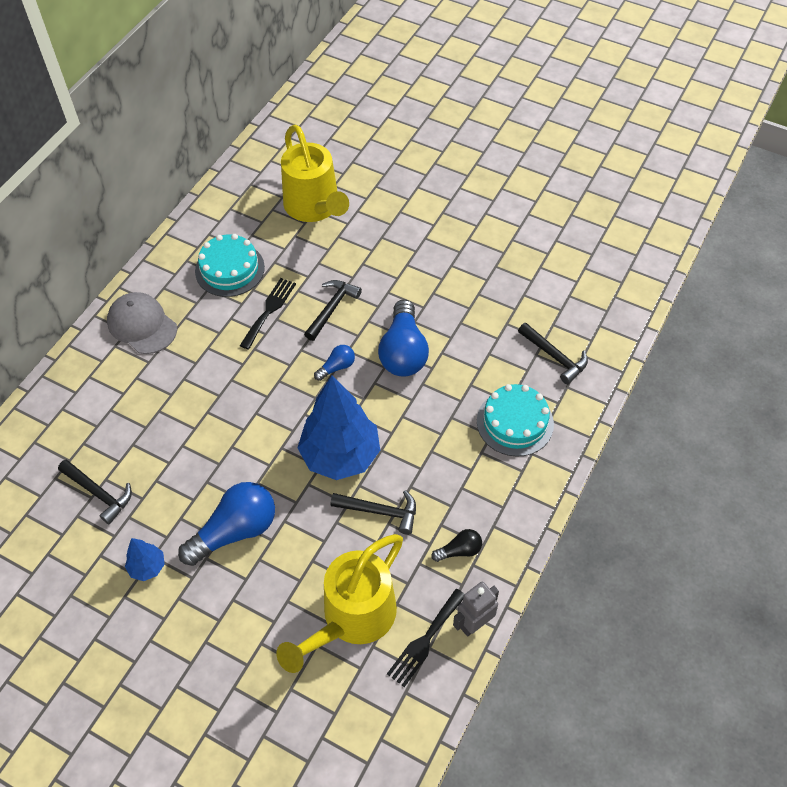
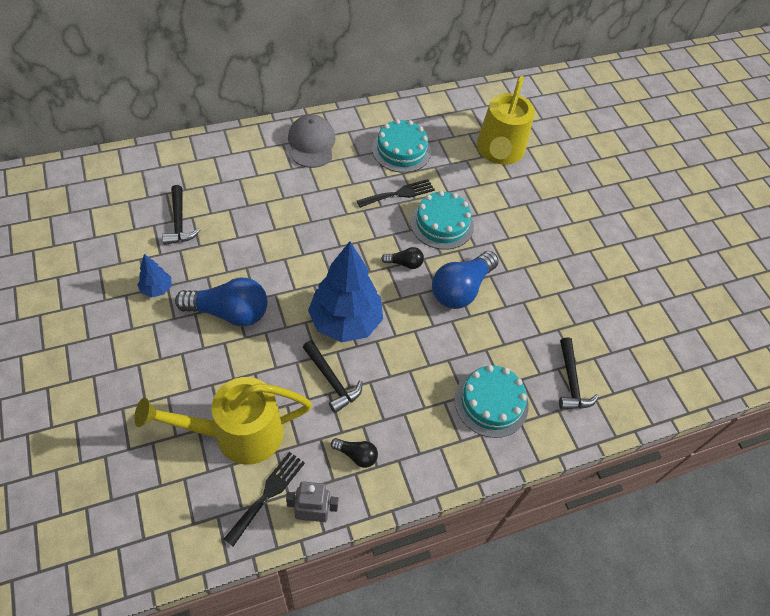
camera: 35 degrees right, 0 degrees up
black hammer [304,280,362,341] -> turquoise cake [410,191,474,250]
blue light bulb [314,345,355,381] -> black light bulb [381,247,424,269]
black fork [387,589,464,687] -> black fork turned 135 degrees clockwise [224,452,305,547]

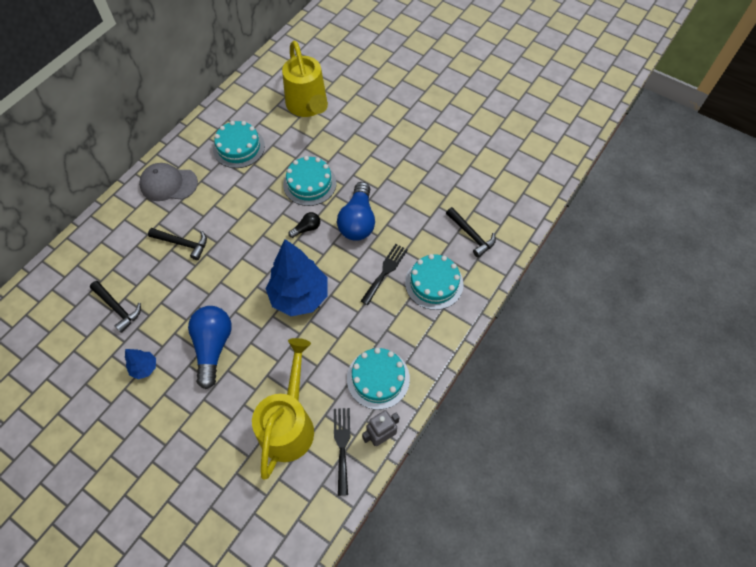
camera: 30 degrees left, 5 degrees up
yellow watering can [134,377,312,465] -> yellow watering can turned 150 degrees clockwise [252,338,314,479]
blue light bulb [175,277,268,326] -> blue light bulb turned 60 degrees counterclockwise [188,306,232,389]
grey cap [288,115,335,168] -> grey cap turned 45 degrees counterclockwise [139,163,198,201]
black hammer [303,340,362,413] -> black hammer moved to [148,228,207,260]
black light bulb [331,438,378,468] -> turquoise cake [347,348,410,410]
black fork [357,179,435,208] -> black fork moved to [361,244,408,305]

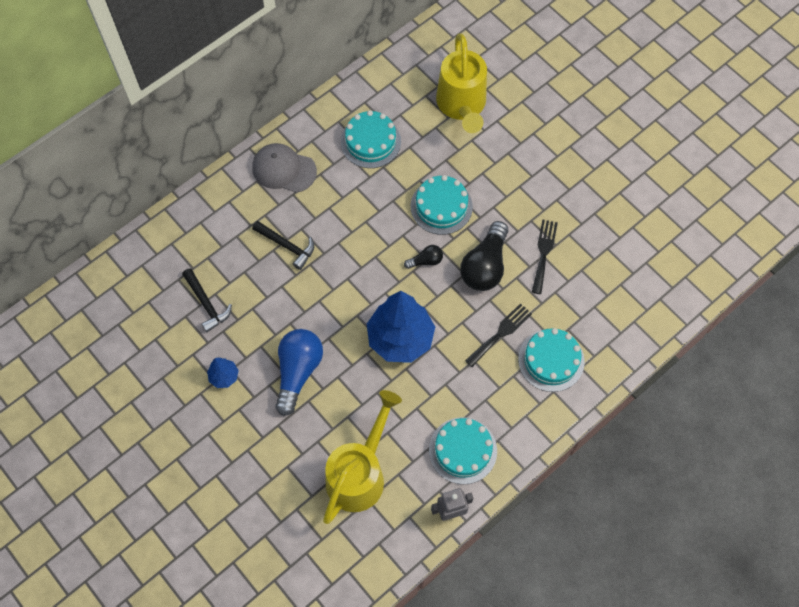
camera: 15 degrees right, 5 degrees up
black fork [334,408,350,496] -> black fork moved to [532,220,558,294]
blue light bulb [337,182,375,241] -> black light bulb [460,221,508,291]
black hammer [446,207,496,258] -> none

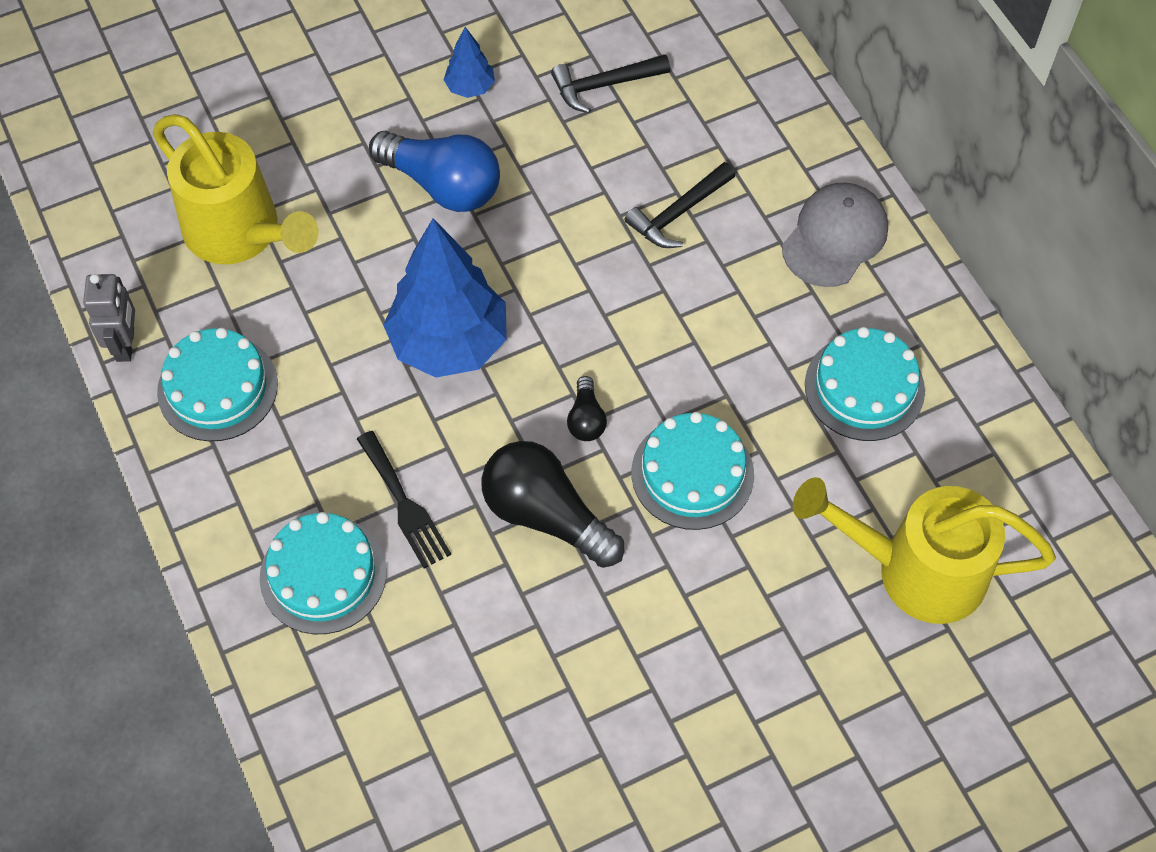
camera: 105 degrees right, 5 degrees down
black fork [532,220,558,294] -> none

